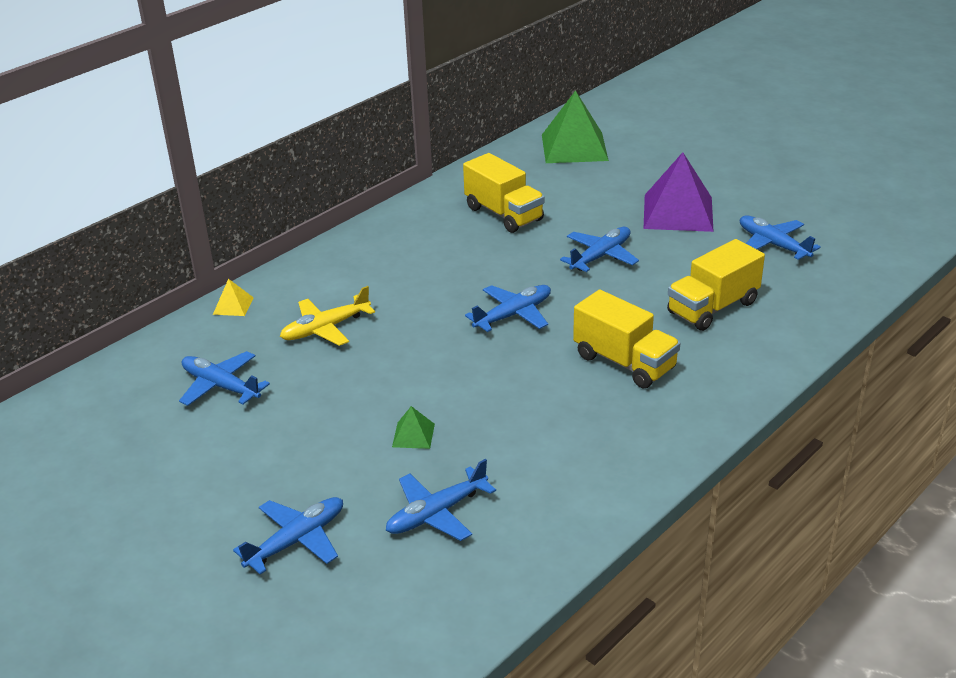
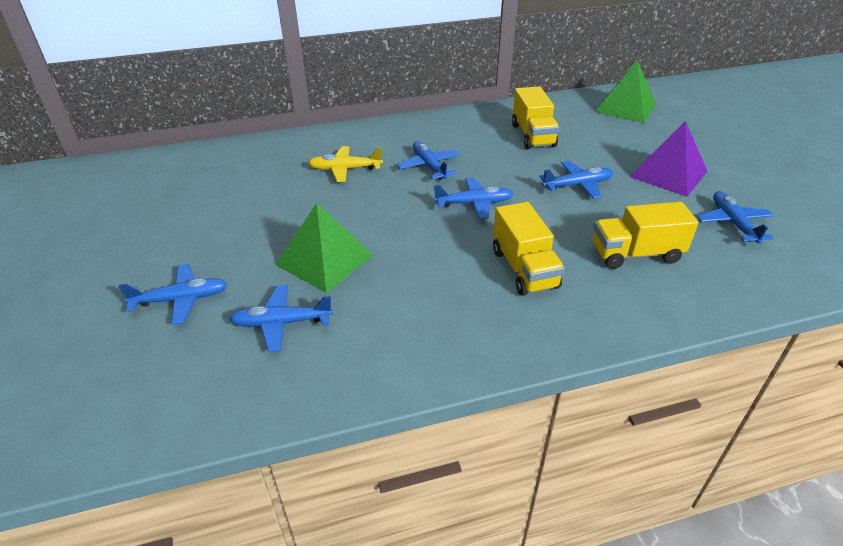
camera: 30 degrees right, 5 degrees up
blue plane [179,351,270,406] -> blue plane moved to [397,141,460,180]
yellow pyramid [213,279,254,316] -> none
green pyramid [392,406,435,449] -> green pyramid [276,203,373,293], size x2.27

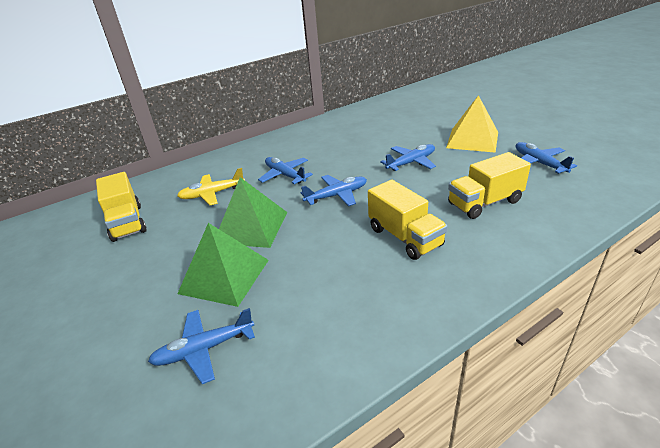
camera: 15 degrees left, 5 degrees down
blue plane [118,264,228,325] -> none
yellow truck [512,86,559,149] -> yellow truck moved to [96,172,147,242]
green pyramid [595,60,656,123] -> green pyramid moved to [219,177,287,248]
purple pyramid [630,121,708,197] -> yellow pyramid [446,95,498,153]

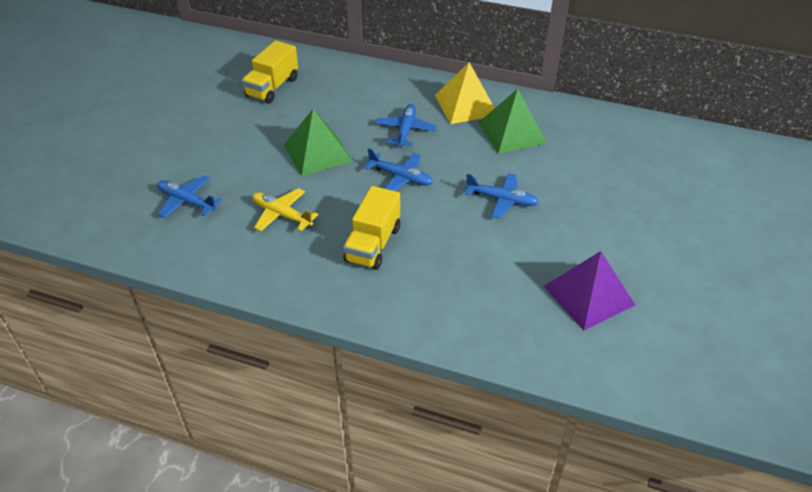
camera: 50 degrees right, 10 degrees up
yellow plane [177,168,245,205] -> yellow plane moved to [252,188,319,231]
green pyramid [177,223,269,307] -> green pyramid moved to [478,89,547,154]
yellow pyramid [446,95,498,153] -> yellow pyramid moved to [435,62,495,124]
yellow truck [448,152,531,219] -> none
blue plane [516,142,577,174] -> purple pyramid [543,251,635,330]

